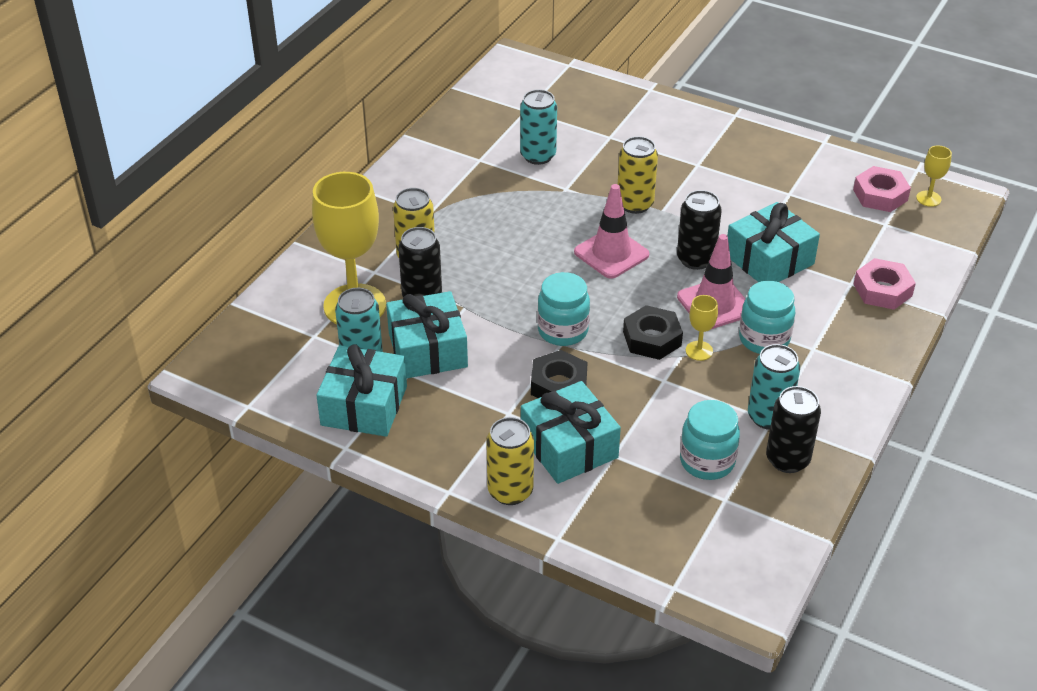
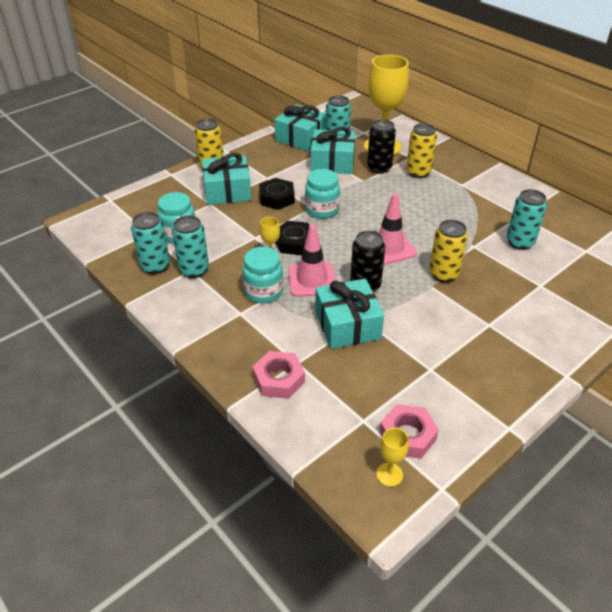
camera: 110 degrees right, 0 degrees up
black can [766,386,821,473] -> turquoise can [131,212,170,274]

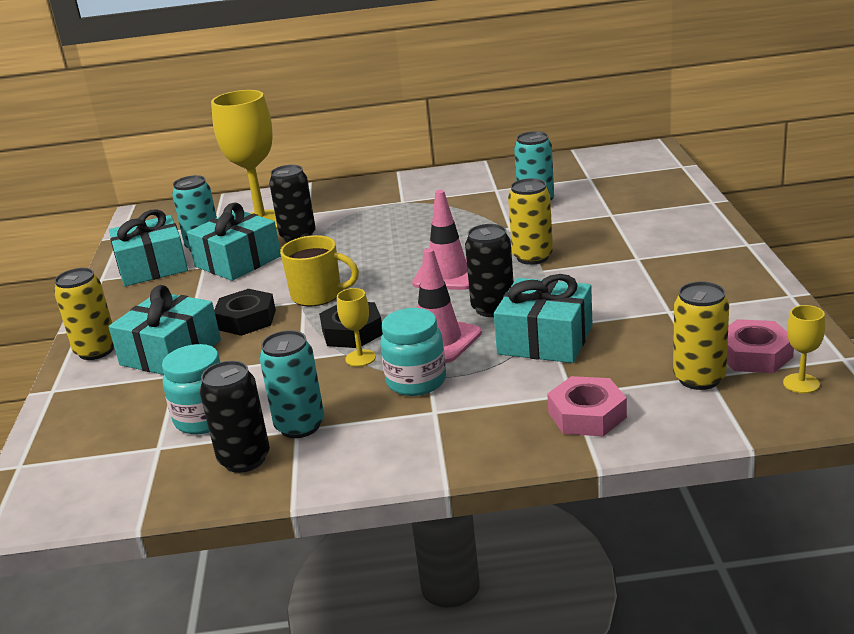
camera: 50 degrees left, 15 degrees down
turquoise can [131,212,170,274] -> black can [200,361,270,473]
turquoise jar [305,169,340,219] -> yellow mug [280,235,359,307]
yellow can [406,123,437,178] -> yellow can moved to [673,282,729,390]

